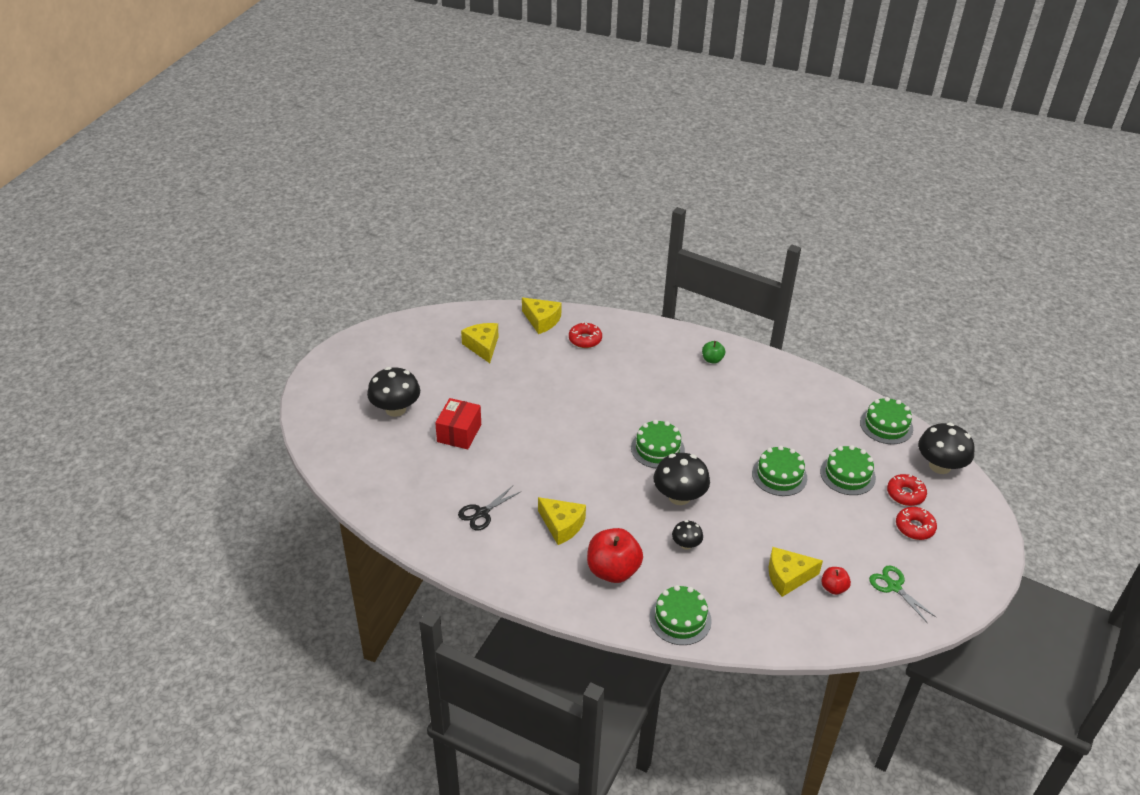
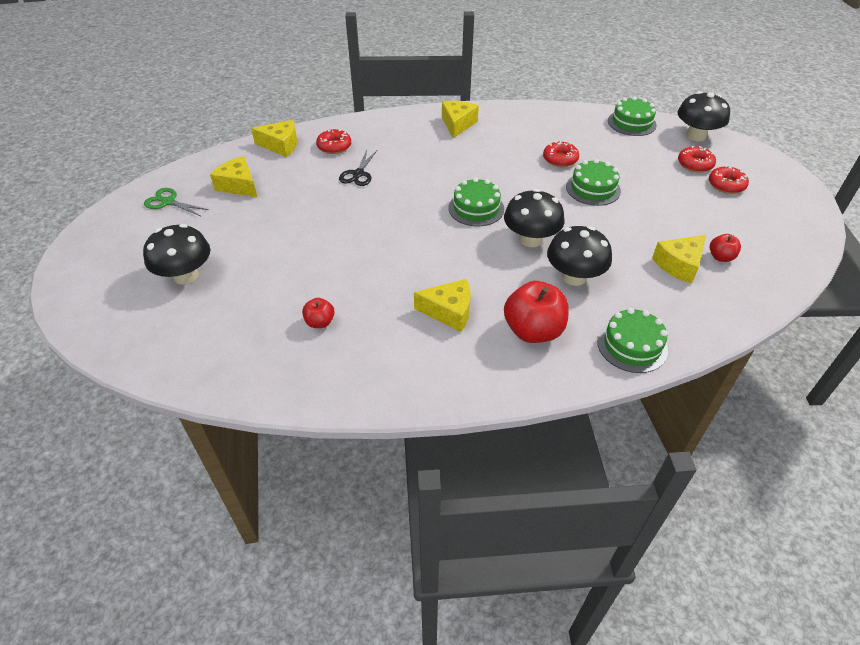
camera: 30 degrees left, 5 degrees up
red box [435,398,481,449] -> none
black scissors [458,486,520,531] -> black scissors moved to [339,150,377,186]
black mushroom [672,520,703,550] -> black mushroom [547,226,612,286], size x1.88
green apple [702,341,725,364] -> yellow cheese [442,101,479,138]
green cake [820,445,876,495] -> none
green scissors [869,565,937,623] -> green scissors moved to [144,188,209,216]
none -> red apple [302,298,335,328]
none -> red donut [543,141,579,167]

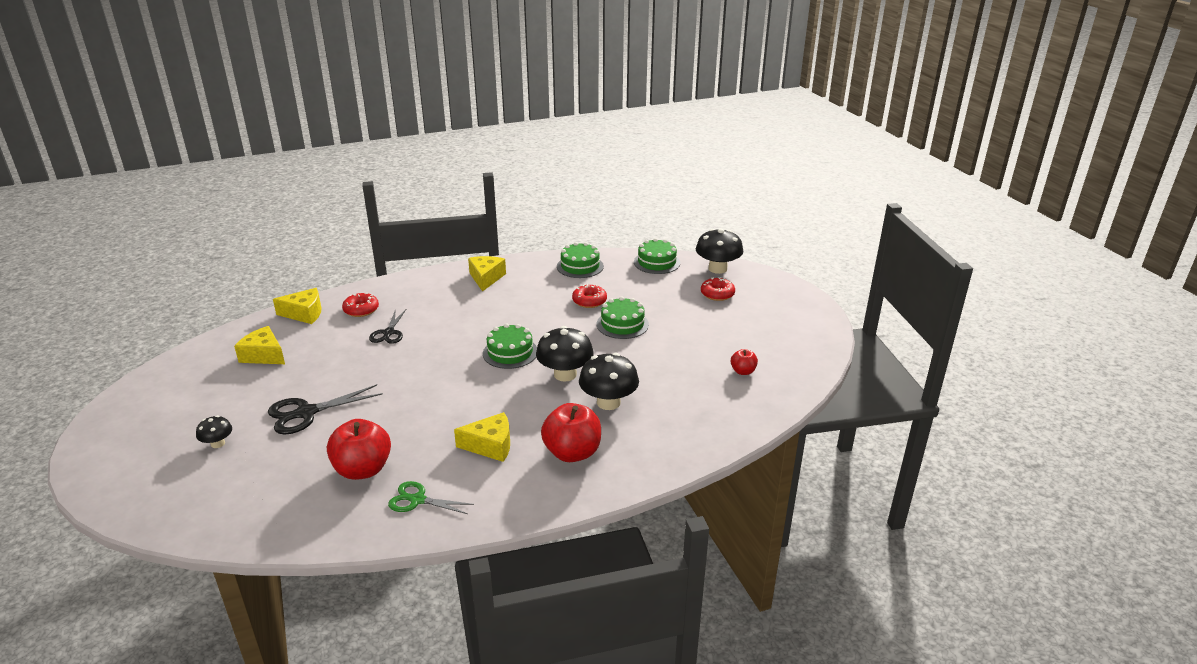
camera: 10 degrees left, 15 degrees down
black mushroom [143,224,210,284] -> black mushroom [196,415,232,448], size x0.53
green scissors [144,188,209,216] -> green scissors moved to [388,481,474,514]
red apple [302,298,335,328] -> red apple [327,419,391,480], size x1.97
green cake [597,308,668,373] -> green cake moved to [557,242,604,278]
yellow cheese [652,235,706,284] -> none
red donut [709,165,749,194] -> none
none -> black scissors [268,384,383,435]

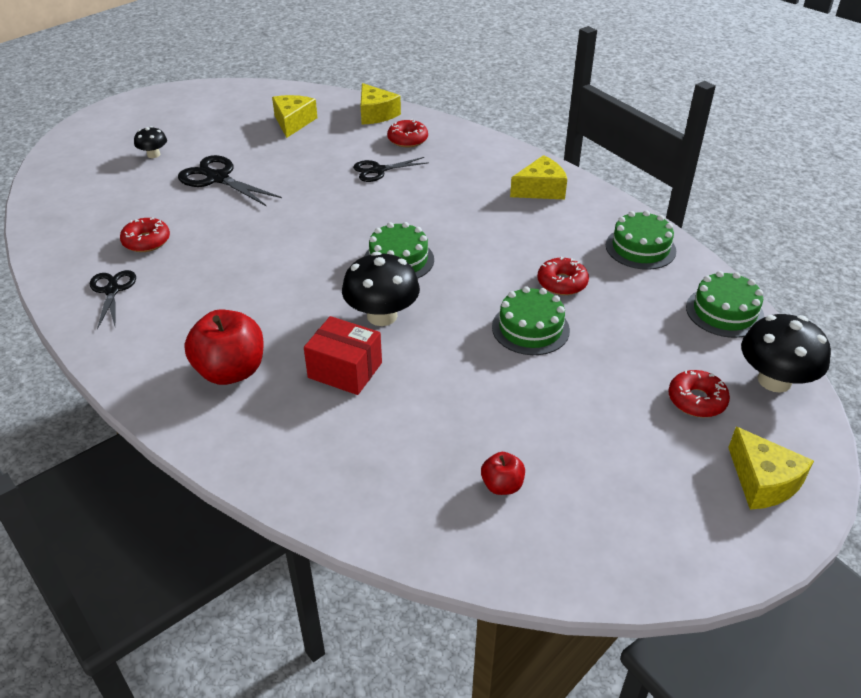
camera: 65 degrees right, 10 degrees up
red apple [327,419,391,480] -> red donut [120,217,170,252]
green scissors [388,481,474,514] -> black scissors [90,270,136,330]
yellow cheese [454,412,510,462] -> yellow cheese moved to [728,427,814,510]
black mushroom [579,353,639,410] -> red box [304,316,382,395]

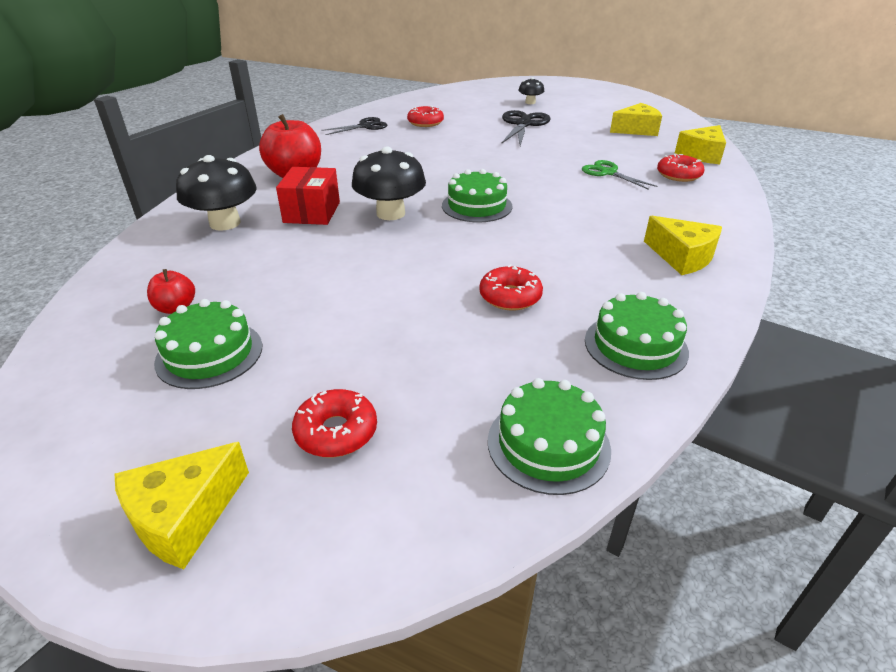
camera: 70 degrees right, 5 degrees down
black scissors [353,157,429,182] -> green scissors [582,160,658,190]
green cake [492,286,570,355] -> green cake moved to [154,299,262,389]
black mushroom [741,314,831,393] -> black mushroom moved to [176,155,257,231]

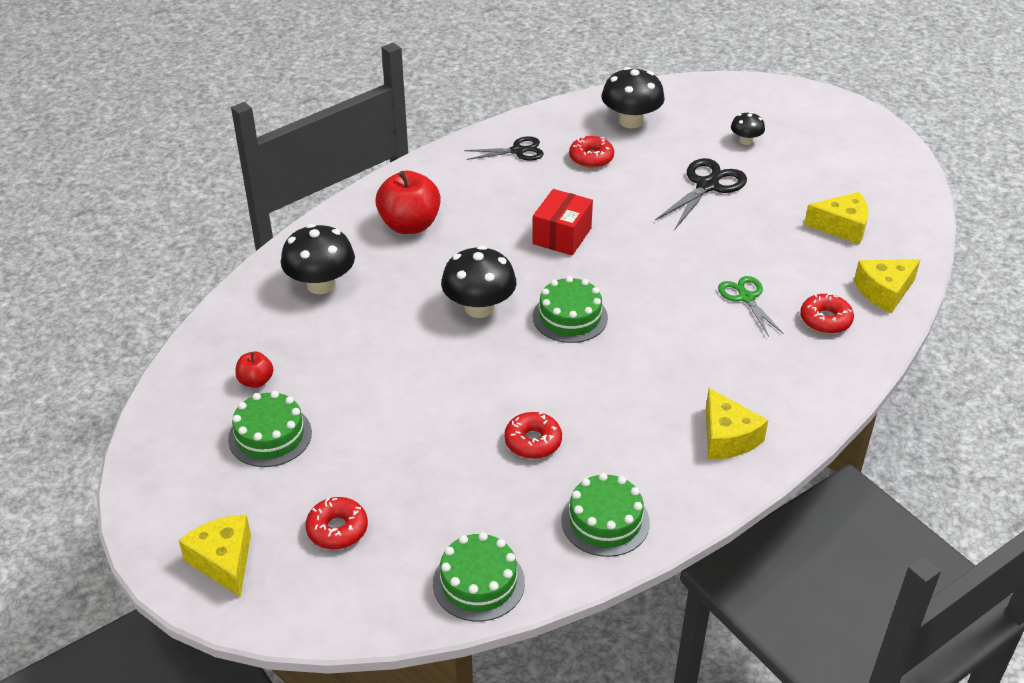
camera: 20 degrees right, 5 degrees up
yellow cheese [114,442,249,570] -> yellow cheese turned 90 degrees clockwise [179,514,251,597]
red box [276,167,340,225] -> red box moved to [532,189,593,255]
none -> black mushroom [602,67,665,128]

